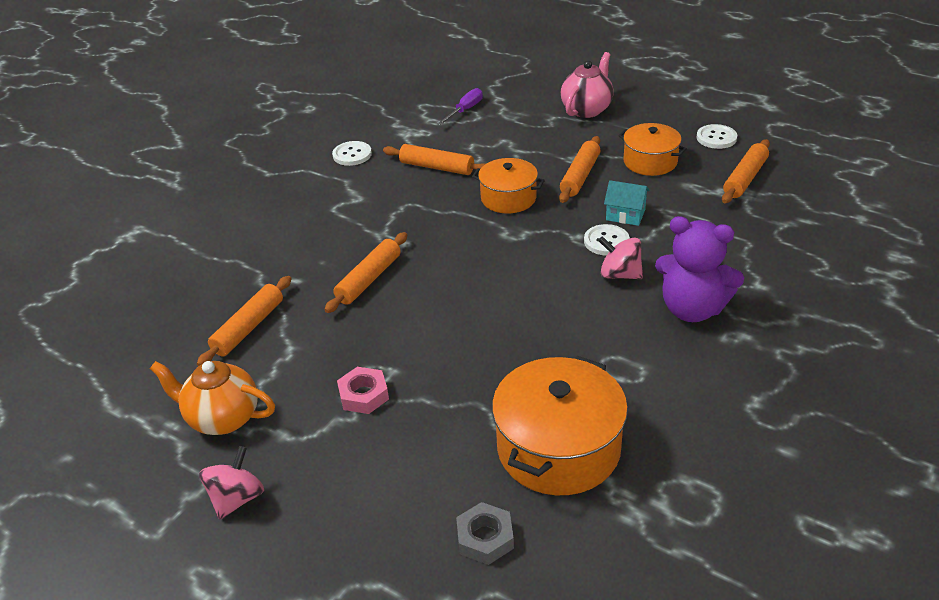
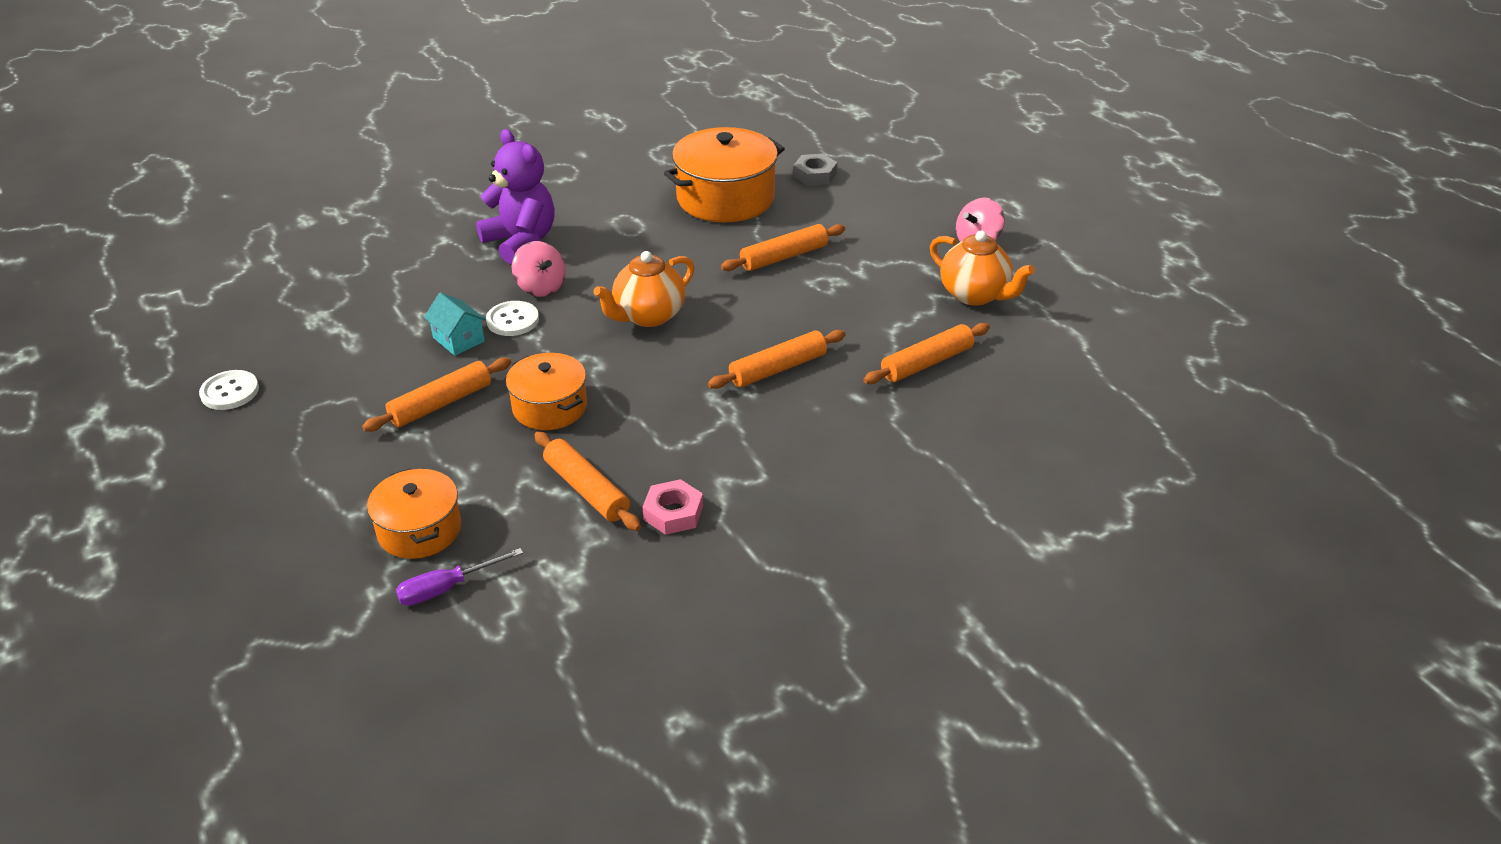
camera: 155 degrees left, 0 degrees up
white button [332,141,372,166] -> none
pink nut [337,367,389,414] -> pink nut moved to [643,479,703,535]
pink teapot [561,52,614,118] -> none
orange pot [618,123,687,176] -> orange pot moved to [367,468,461,559]
orange rolling pin [722,139,770,203] -> orange rolling pin moved to [721,224,845,271]
none -> orange teapot [593,251,695,327]

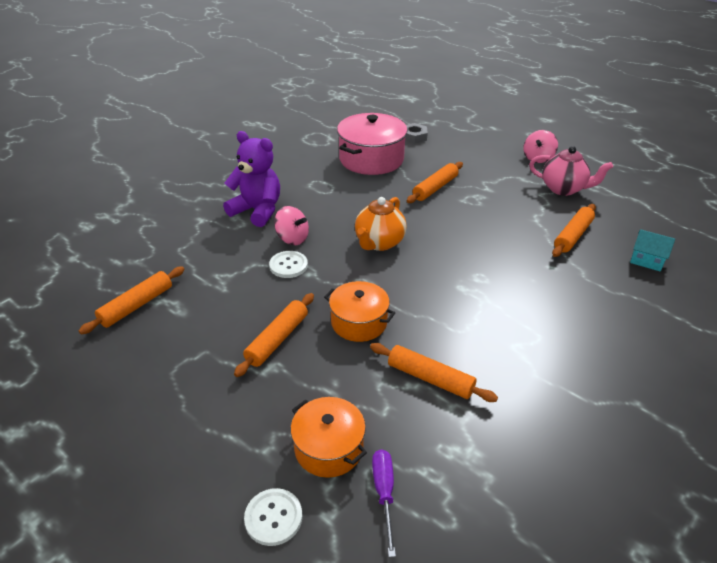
camera: 20 degrees left, 0 degrees up
white button [199,370,259,410] -> white button moved to [244,488,302,546]
purple screwdriver [396,548,523,606] -> purple screwdriver turned 135 degrees clockwise [372,449,396,557]
turquoise house [424,292,486,356] -> turquoise house moved to [630,229,675,272]
pink nut [643,479,703,535] -> none
orange pot [664,127,785,222] -> pink pot [337,113,407,175]
orange rolling pin [708,330,846,389] -> orange rolling pin moved to [79,266,185,334]
orange teapot [930,231,1035,305] -> pink teapot [529,146,613,196]

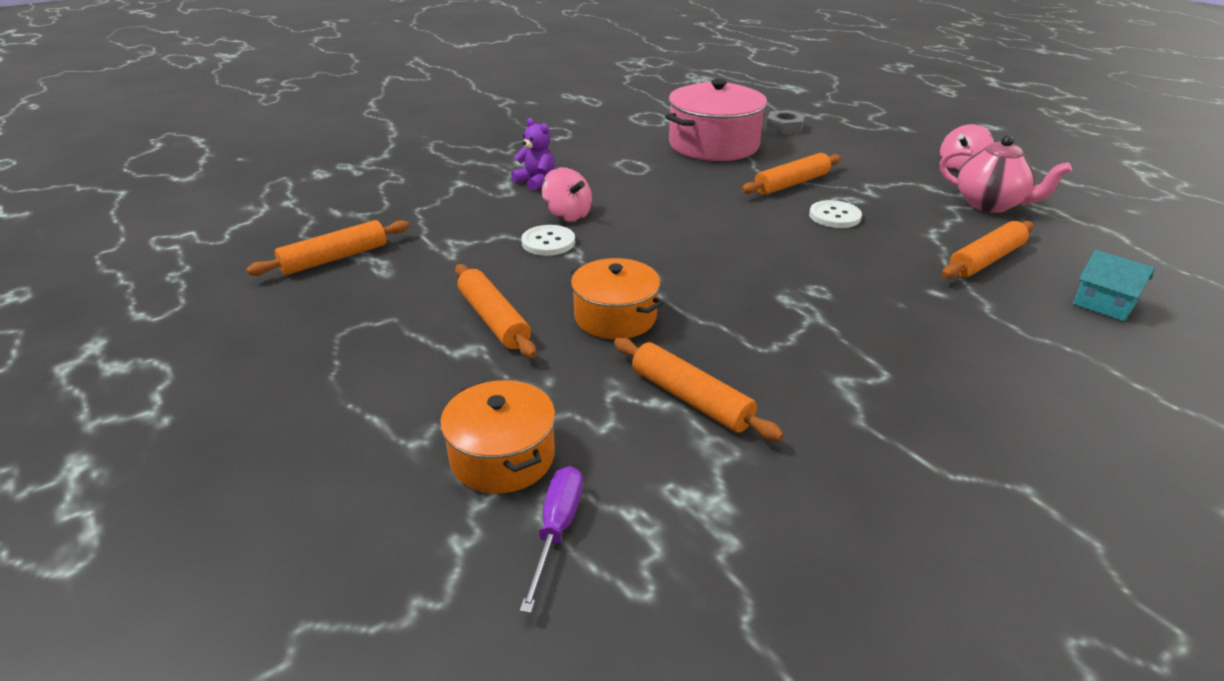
camera: 15 degrees right, 5 degrees down
purple teddy bear [223,131,280,227] -> purple teddy bear [511,118,555,191], size x0.56
orange rolling pin [234,293,314,377] -> orange rolling pin turned 75 degrees counterclockwise [455,264,536,358]
white button [244,488,302,546] -> white button moved to [809,200,862,228]
orange teapot [355,197,407,251] -> none

